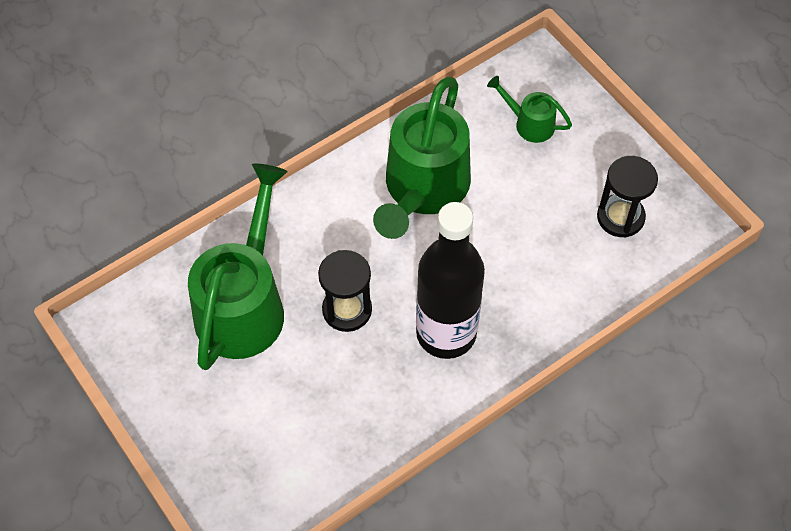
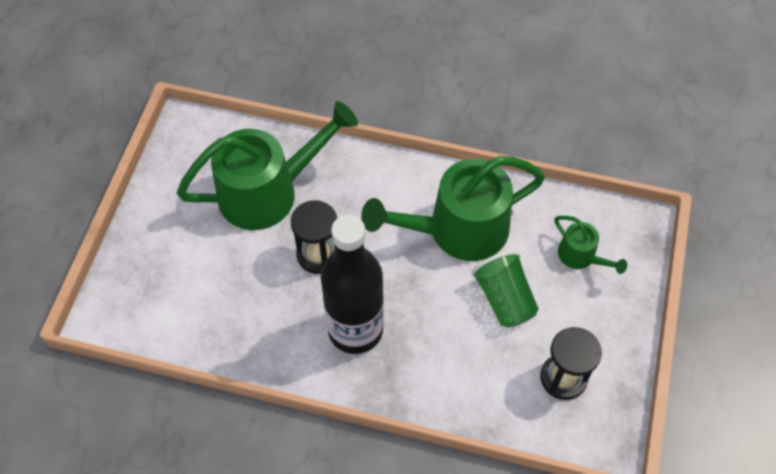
camera: 50 degrees right, 0 degrees up
green watering can [487,76,572,143] -> green watering can turned 150 degrees clockwise [554,216,627,274]
none -> green cup [471,251,539,328]

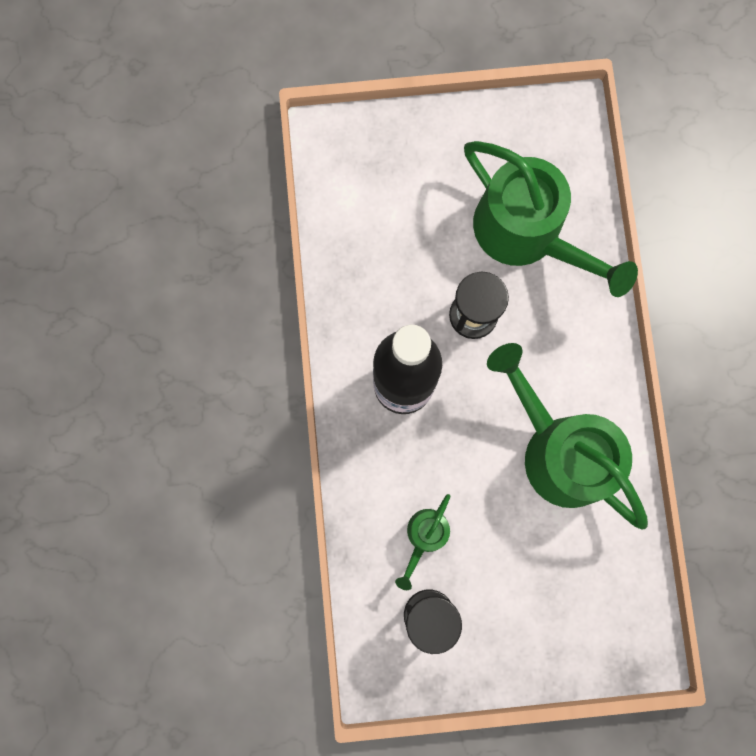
camera: 70 degrees right, 20 degrees up
green cup [471,251,539,328] -> none
green watering can [554,216,627,274] -> green watering can moved to [395,494,450,590]

